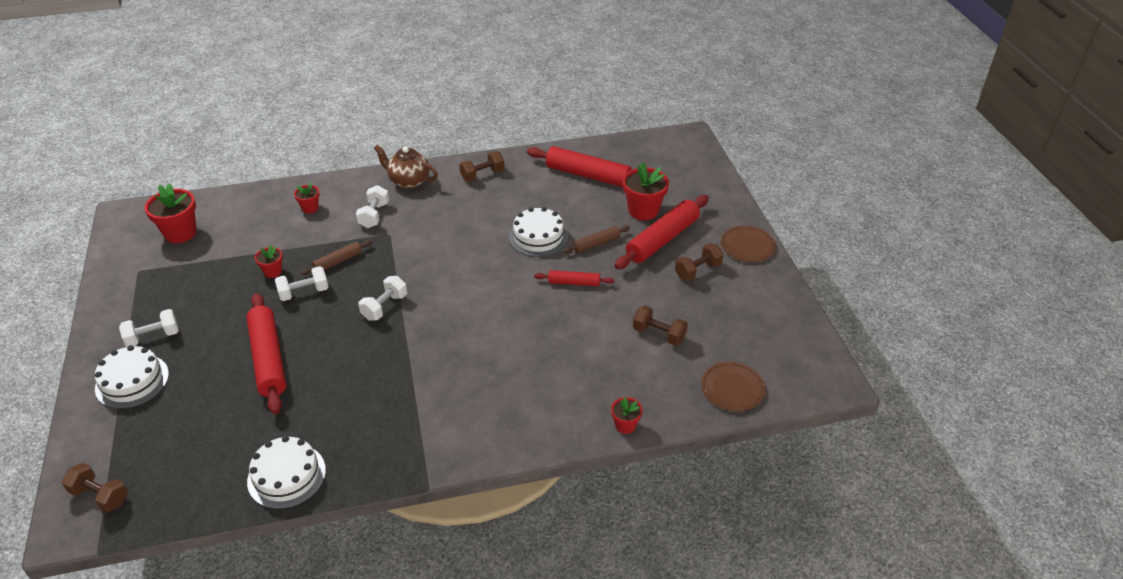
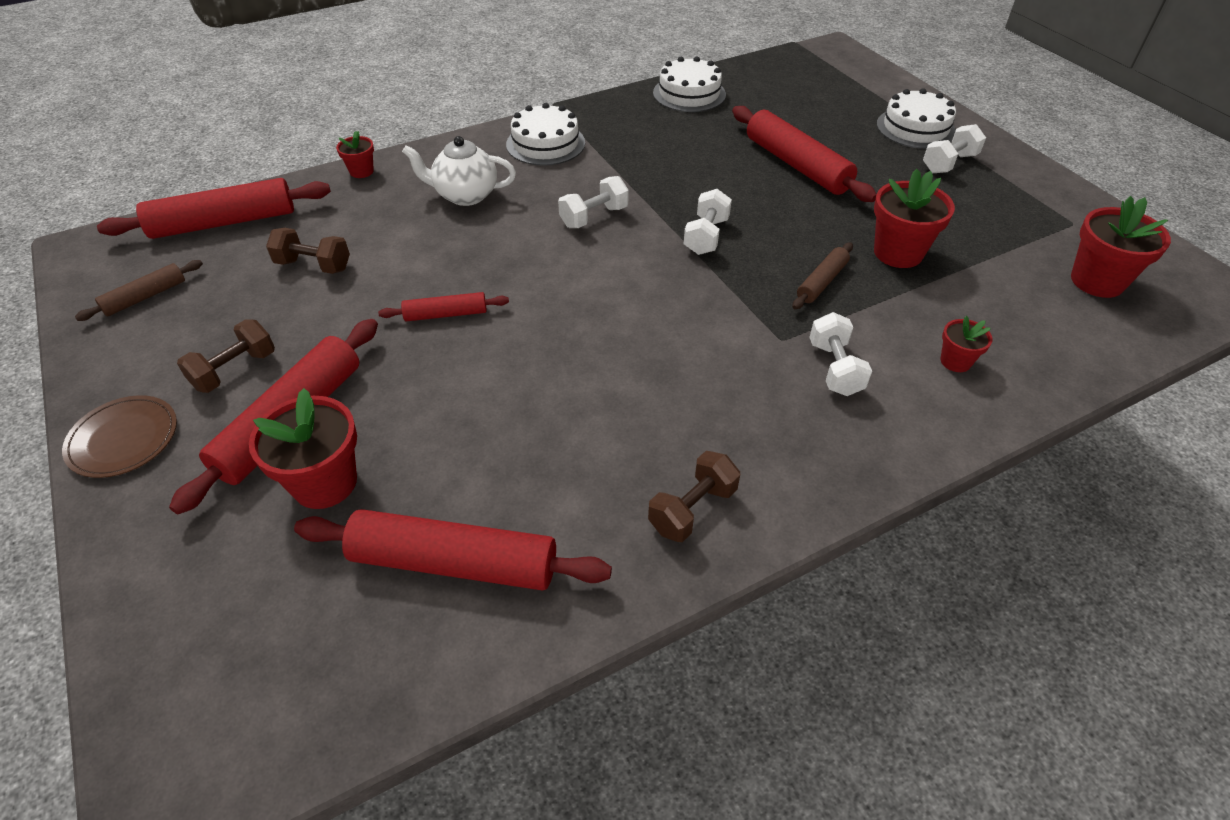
camera: 165 degrees right, 5 degrees up
brown dumbbell [62,463,128,513] -> none
red flower pot [255,245,283,278] -> red flower pot [874,169,955,268], size x1.84
white dumbbell [275,266,328,301] -> white dumbbell moved to [558,176,629,228]
brown teapot [374,145,438,189] -> none
white cake [509,207,568,257] -> white cake moved to [506,103,585,166]
brown rolling pin [562,226,630,253] -> brown rolling pin moved to [75,260,203,321]
brown plate [701,362,766,411] -> red rolling pin [97,178,331,239]
none -> white teapot [402,136,516,206]

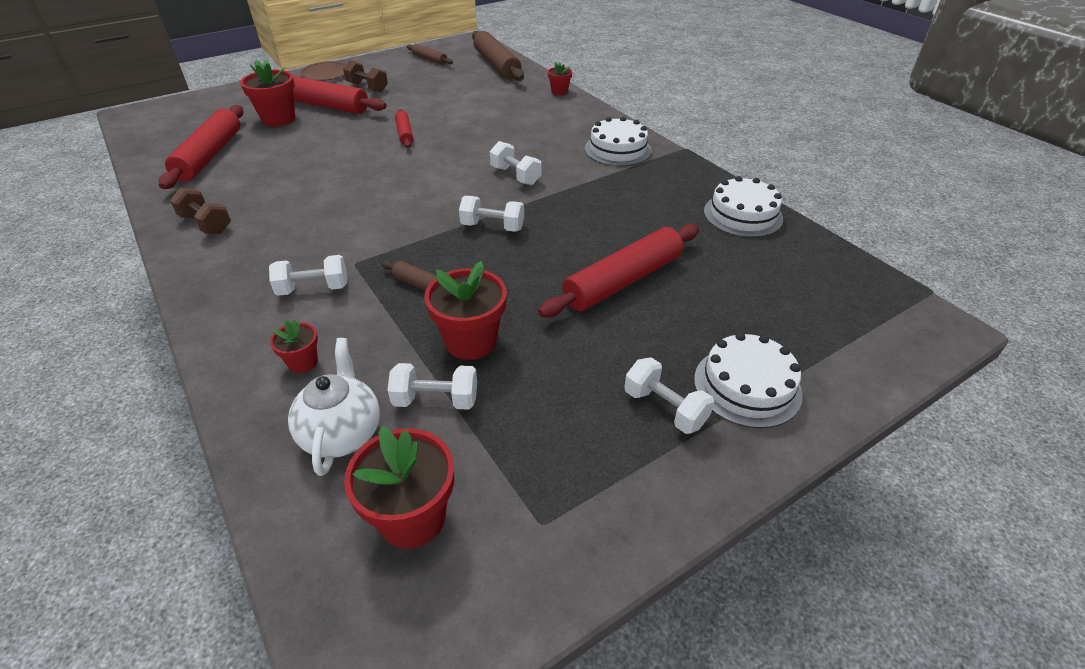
camera: 85 degrees right, 5 degrees down
red rolling pin [97,178,331,239] -> brown rolling pin [472,31,524,81]
brown dumbbell [266,228,350,274] -> none
white teapot [402,136,516,206] -> white teapot moved to [288,338,380,476]
none -> white dumbbell [387,363,477,410]

